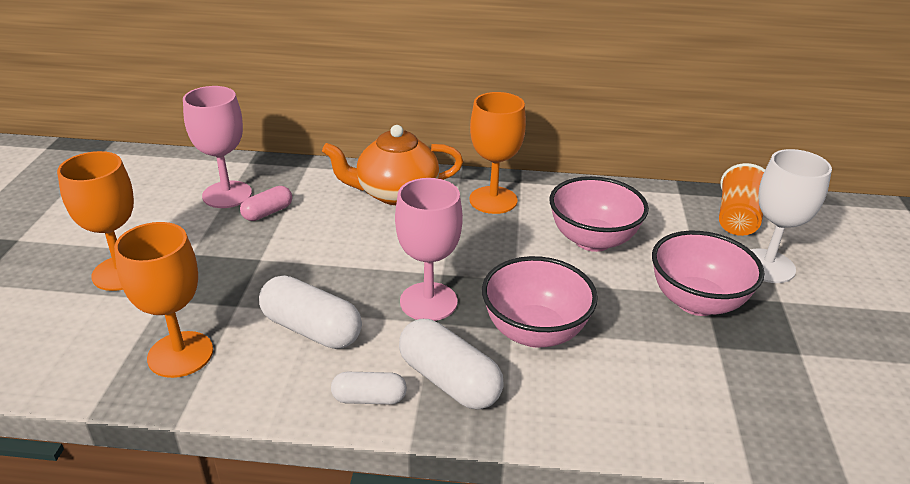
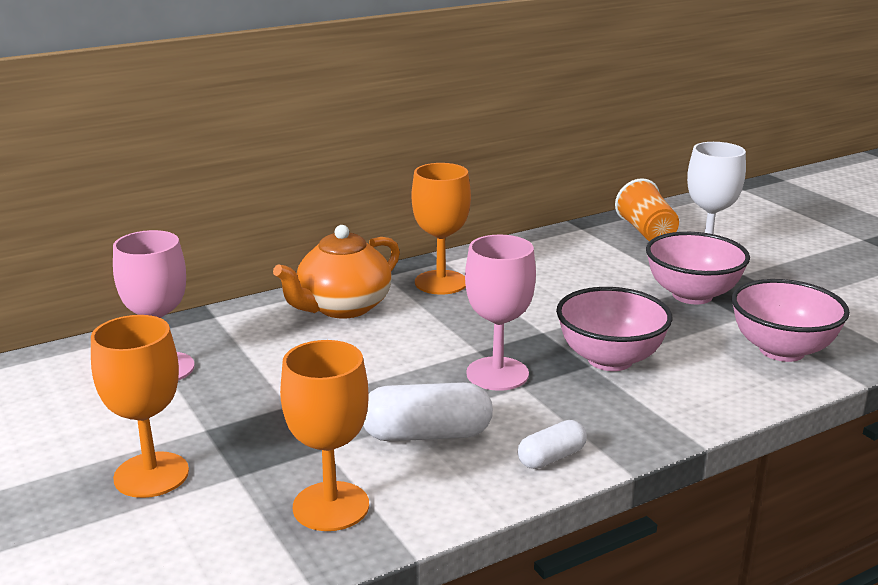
camera: 35 degrees left, 10 degrees down
pink capsule [240,186,292,221] -> none
white capsule [399,319,504,410] -> none
pink bowl [550,176,649,252] -> pink bowl moved to [732,279,850,362]

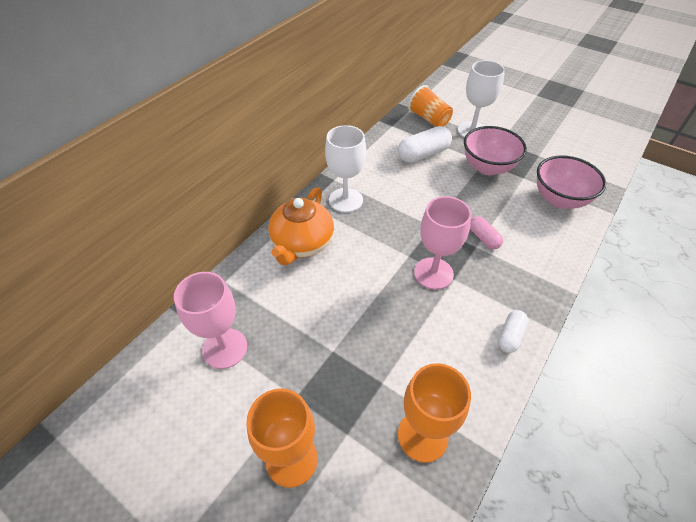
camera: 25 degrees left, 25 degrees up
white capsule [363,382,493,441] -> white capsule moved to [398,126,452,163]
orange goblet [412,163,471,295] -> white goblet [325,125,366,213]
pink bowl [556,287,673,371] -> pink capsule [470,216,503,249]

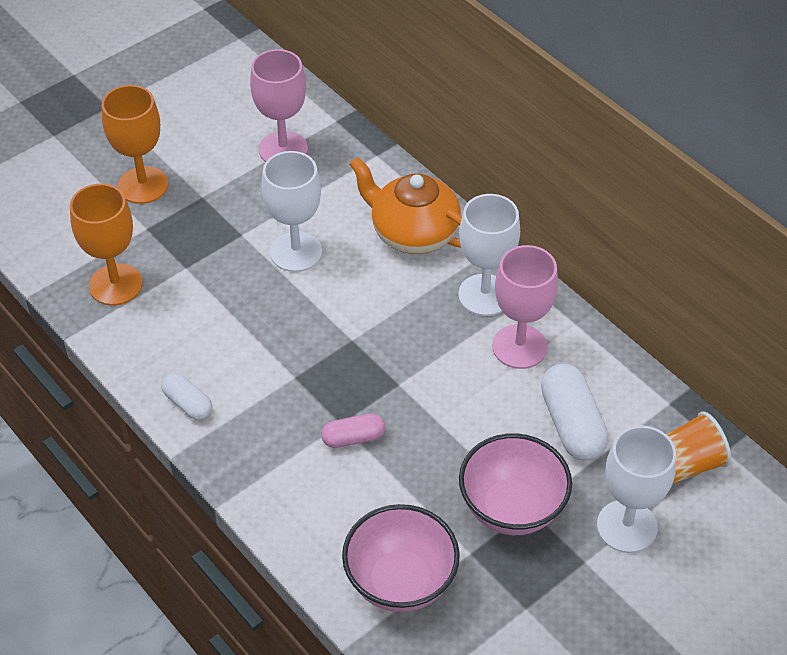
camera: 105 degrees right, 0 degrees up
pink goblet [414,196,471,290] -> pink goblet moved to [492,245,558,369]
none -> white goblet [261,151,322,272]

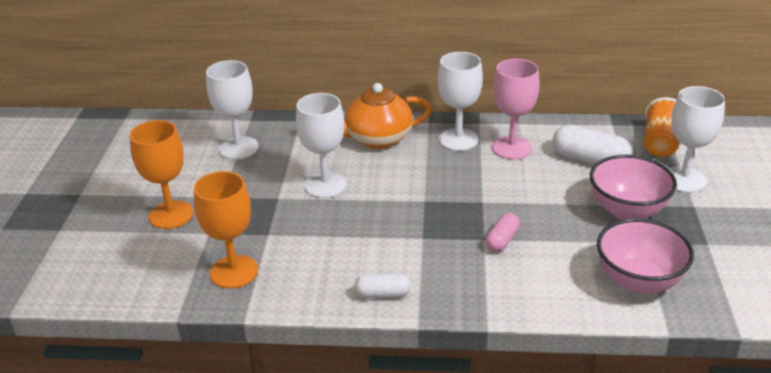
camera: 45 degrees left, 15 degrees down
pink goblet [250,49,308,162] -> white goblet [206,60,259,160]

